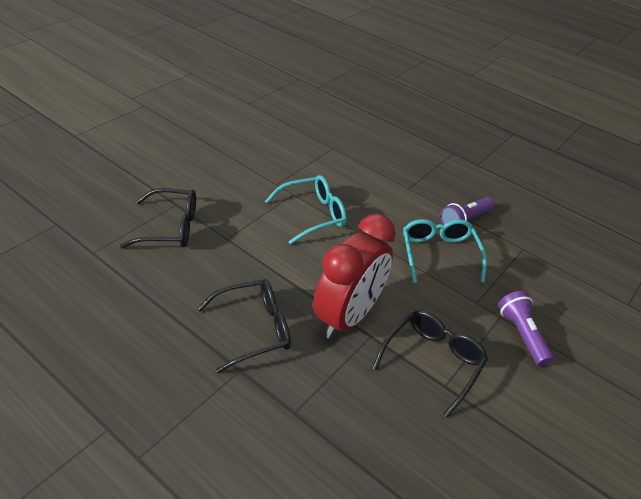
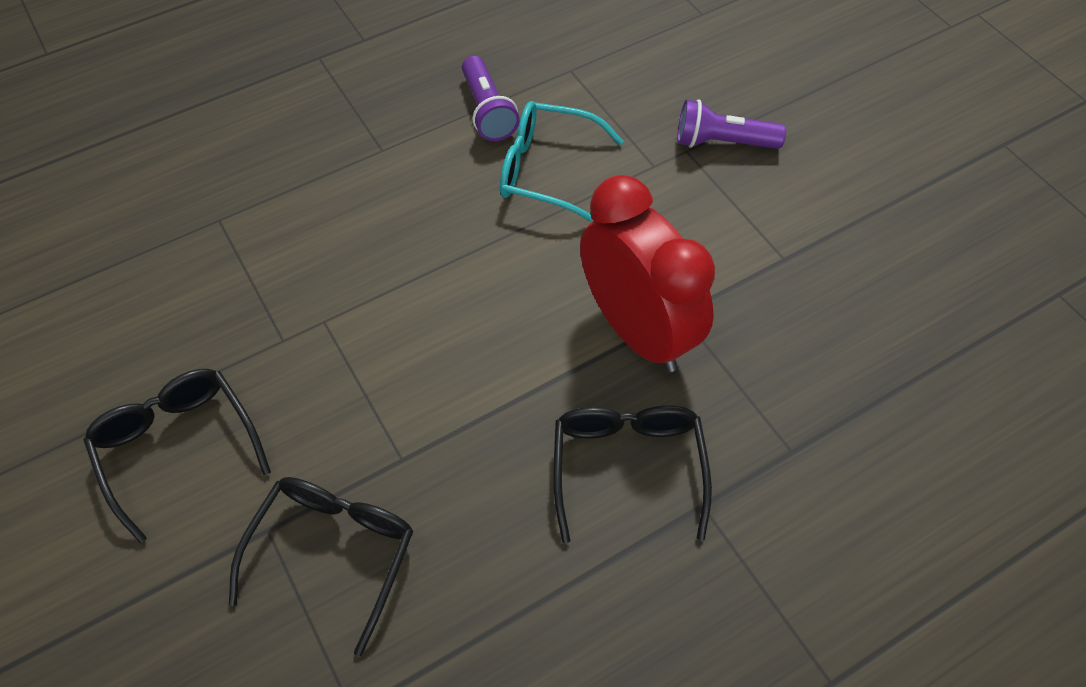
camera: 65 degrees left, 15 degrees up
turquoise glasses [265,175,347,244] -> none
black glasses [372,310,488,417] -> black glasses moved to [83,369,271,543]

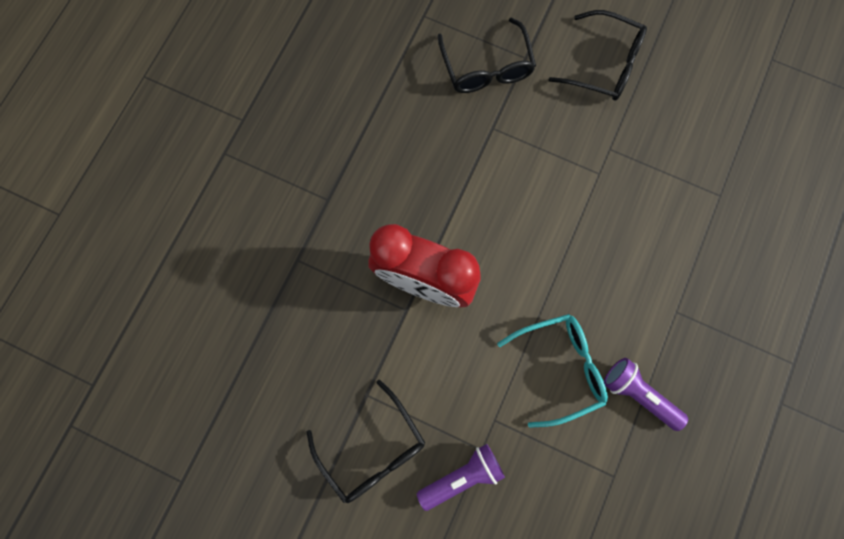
camera: 145 degrees right, 20 degrees up
black glasses [553,405,712,543] -> black glasses moved to [307,380,425,503]

